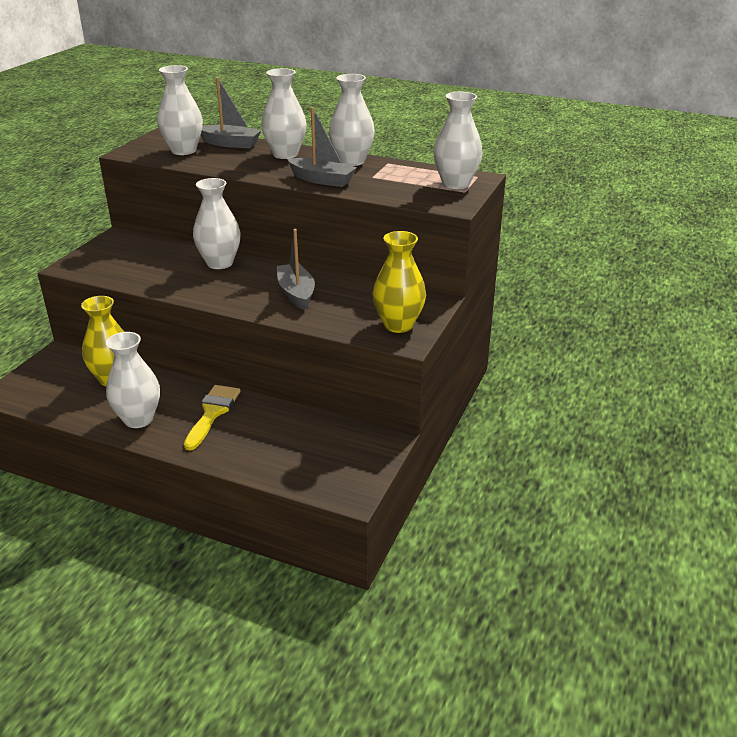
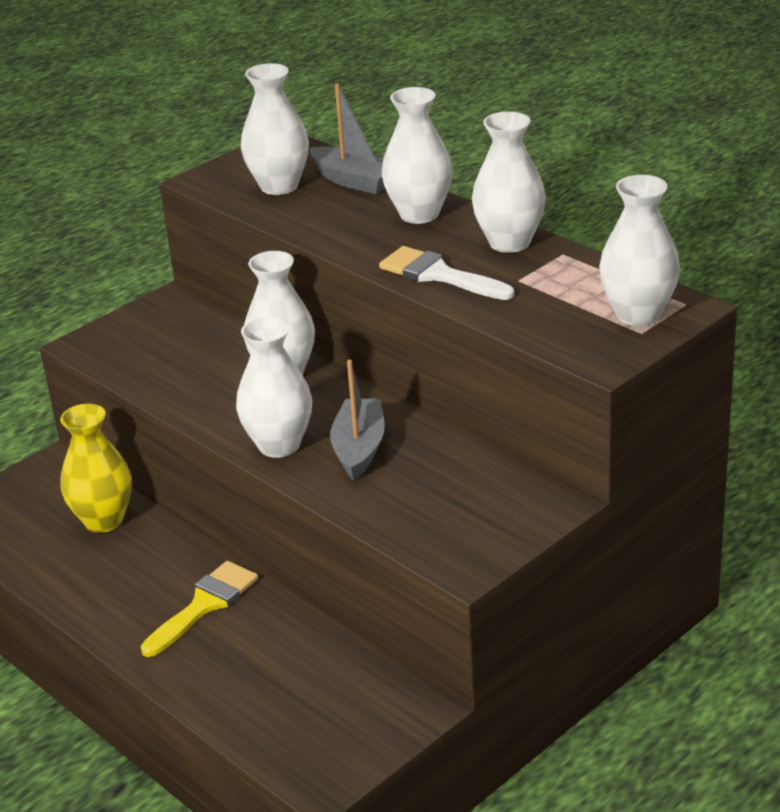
camera: 25 degrees right, 0 degrees up
white vase [106,332,160,428] -> white vase moved to [236,317,312,458]
grey boat [287,107,357,187] -> white brush [379,246,514,300]
yellow vase [373,231,426,333] -> none

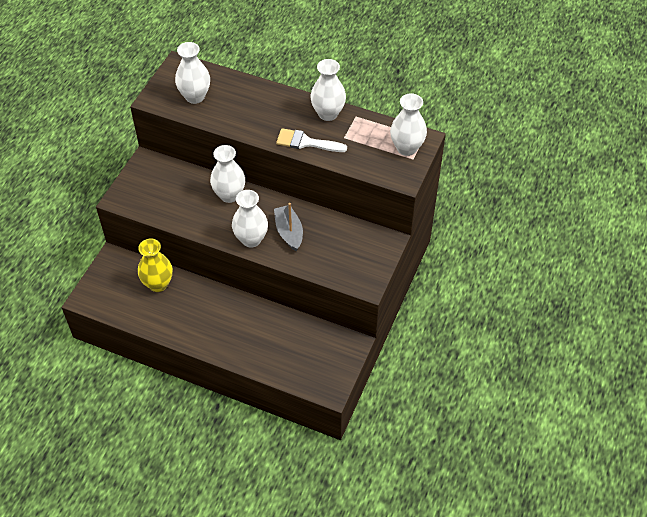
camera: 25 degrees left, 20 degrees up
yellow brush [141,561,258,657] -> none
grey boat [310,83,385,194] -> none
white vase [382,87,453,224] -> none

